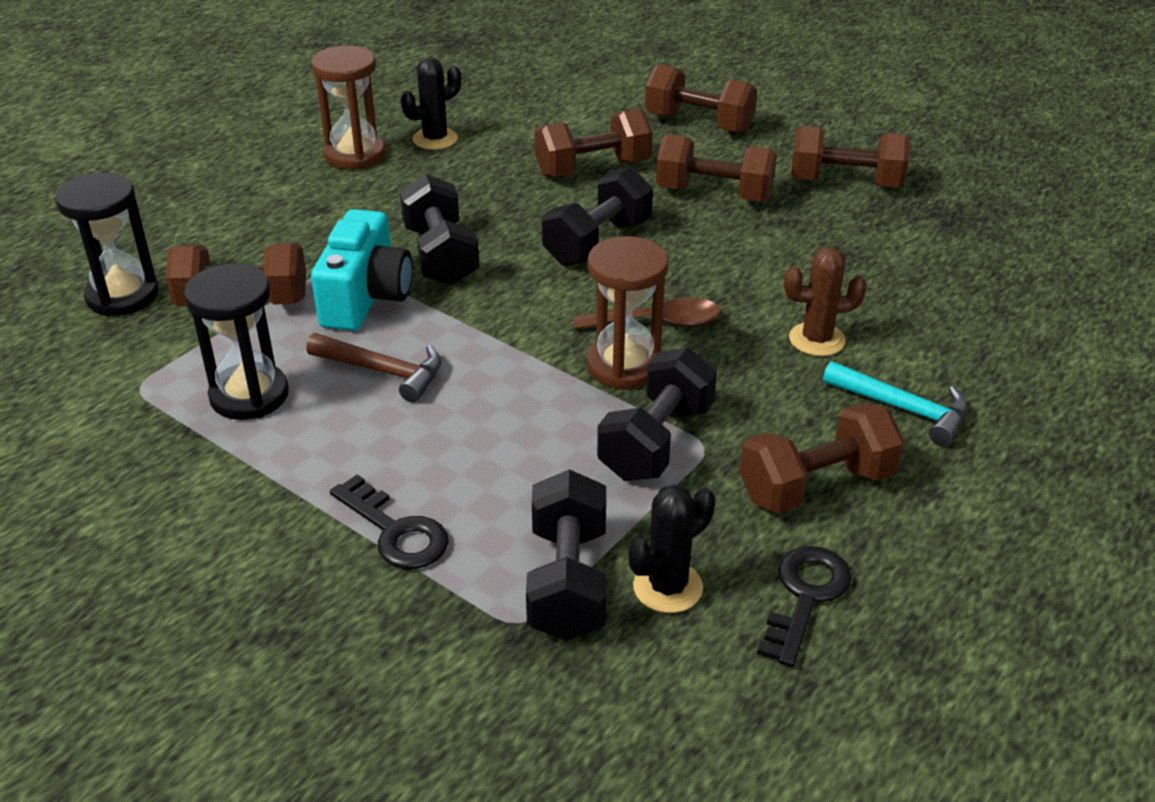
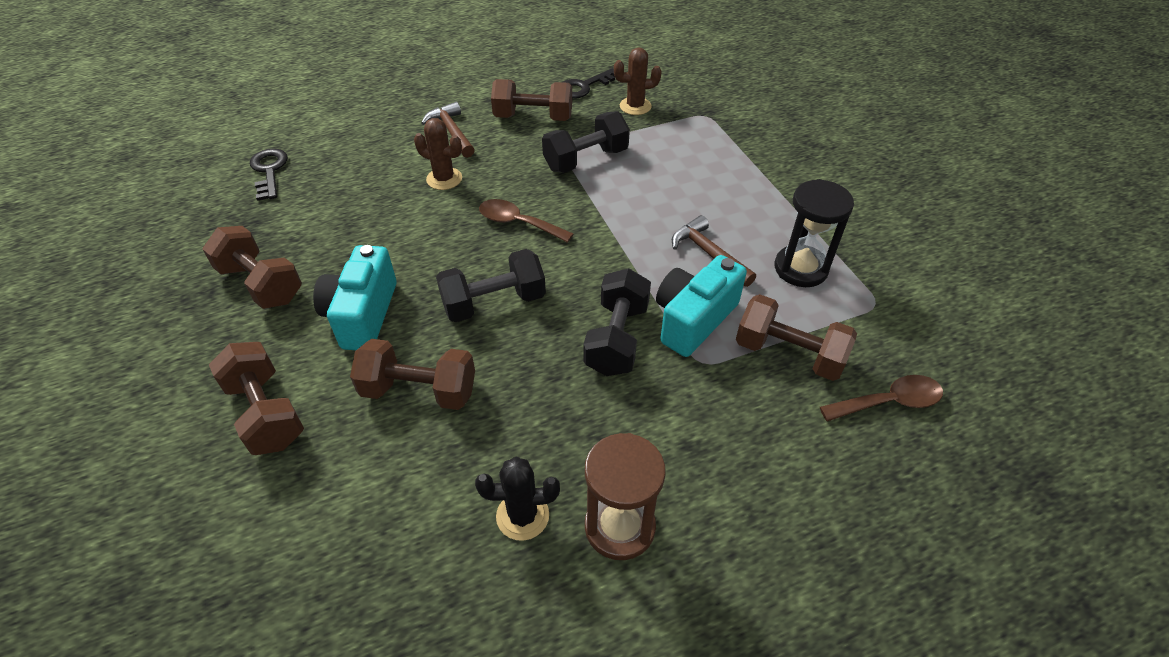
camera: 150 degrees left, 10 degrees up
black hourglass [55,173,159,316] -> brown spoon [820,375,943,422]
black key [330,475,449,569] -> black key moved to [250,148,288,201]
black dumbbell [526,469,606,641] -> none
brown hourglass [587,236,669,389] -> none
black cactus [628,485,715,613] -> brown cactus [614,48,662,115]
brown dumbbell [656,134,777,202] -> turquoise camera [313,245,397,350]
turquoise hammer [823,361,968,446] -> brown hammer [421,102,475,158]

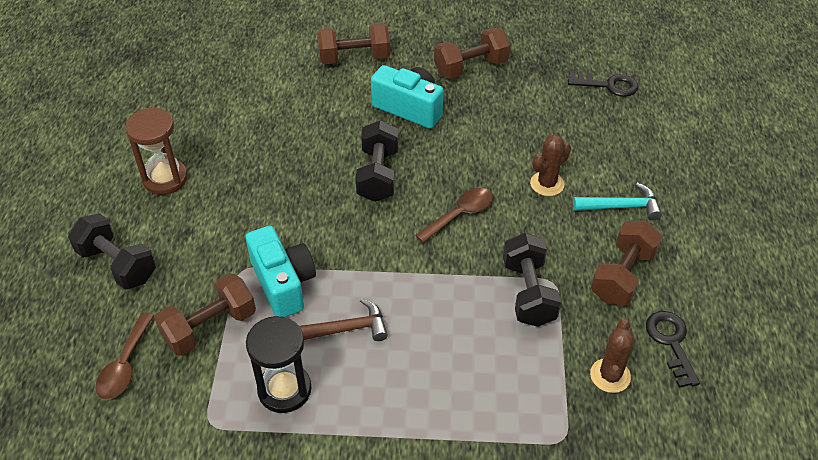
camera: 115 degrees right, 0 degrees up
brown dumbbell [350,339,475,410] -> none
brown hammer [421,102,475,158] -> turquoise hammer [573,182,662,220]
black cactus [475,457,560,541] -> none
black dumbbell [583,268,651,376] -> black dumbbell moved to [68,213,156,290]

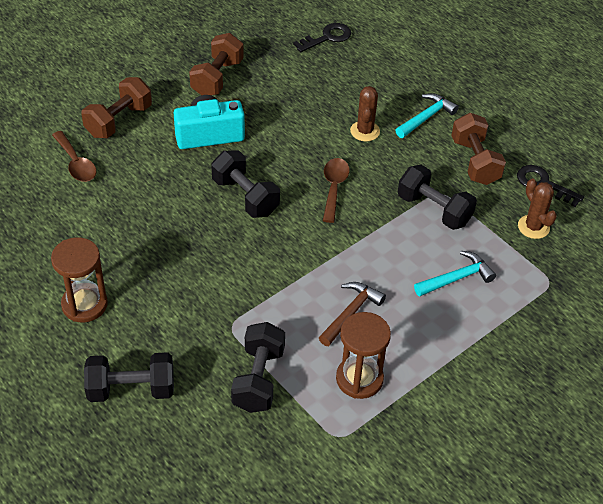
camera: 45 degrees left, 0 degrees up
brown spoon [95,312,154,400] -> brown spoon moved to [52,131,97,182]
brown dumbbell [155,273,256,356] -> black dumbbell [231,322,285,413]
turquoise camera [246,226,316,317] -> none
black hourglass [246,316,312,413] -> brown hourglass [336,312,391,399]
none -> turquoise hammer [414,251,496,296]

